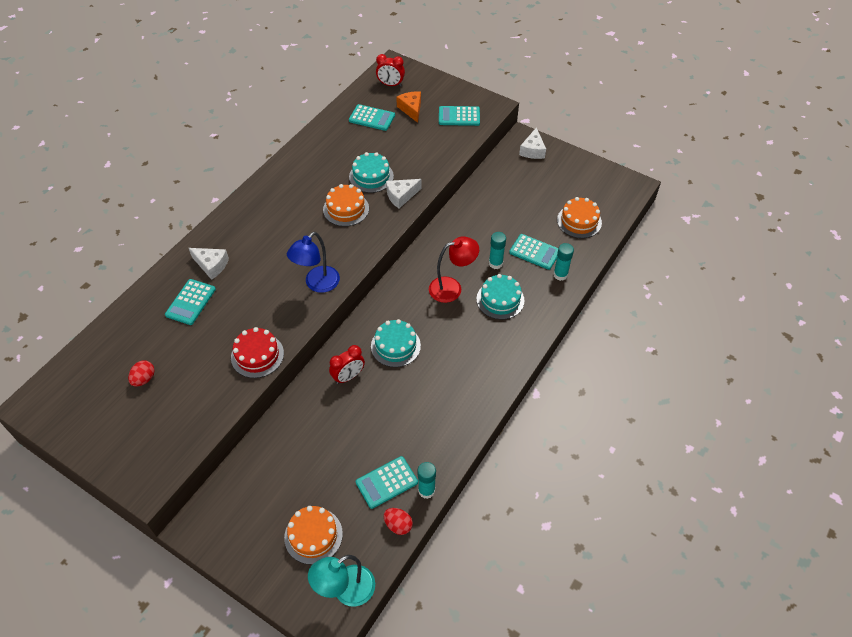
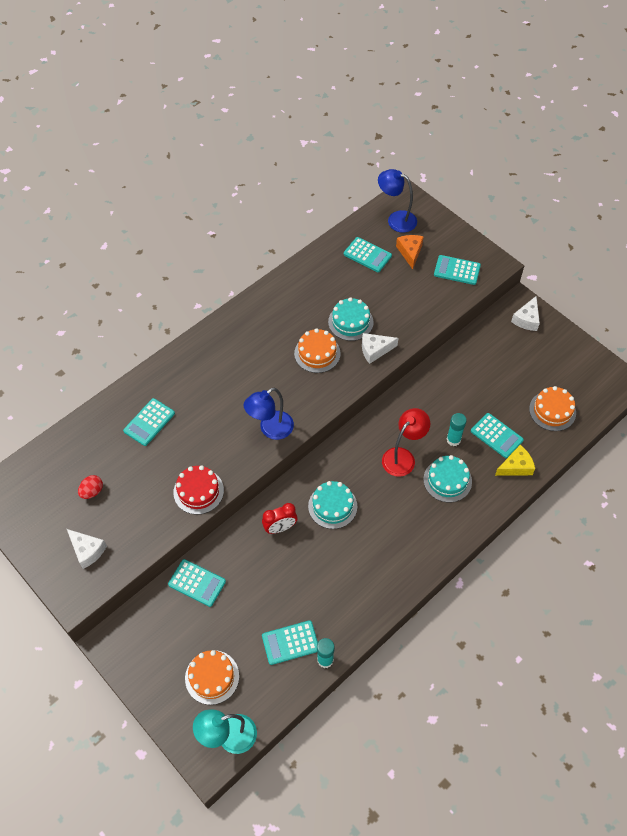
camera: 15 degrees right, 5 degrees up
white cheese [189,248,229,280] -> white cheese moved to [67,529,107,569]
red clock [376,54,405,87] -> blue lamp [378,169,417,233]
red egg [384,508,413,535] -> none
red lamp [429,237,479,303] -> red lamp turned 45 degrees counterclockwise [382,408,430,477]
turquoise glue stick [553,243,574,281] -> yellow cheese [495,445,535,476]
none -> turquoise calculator [168,559,226,607]

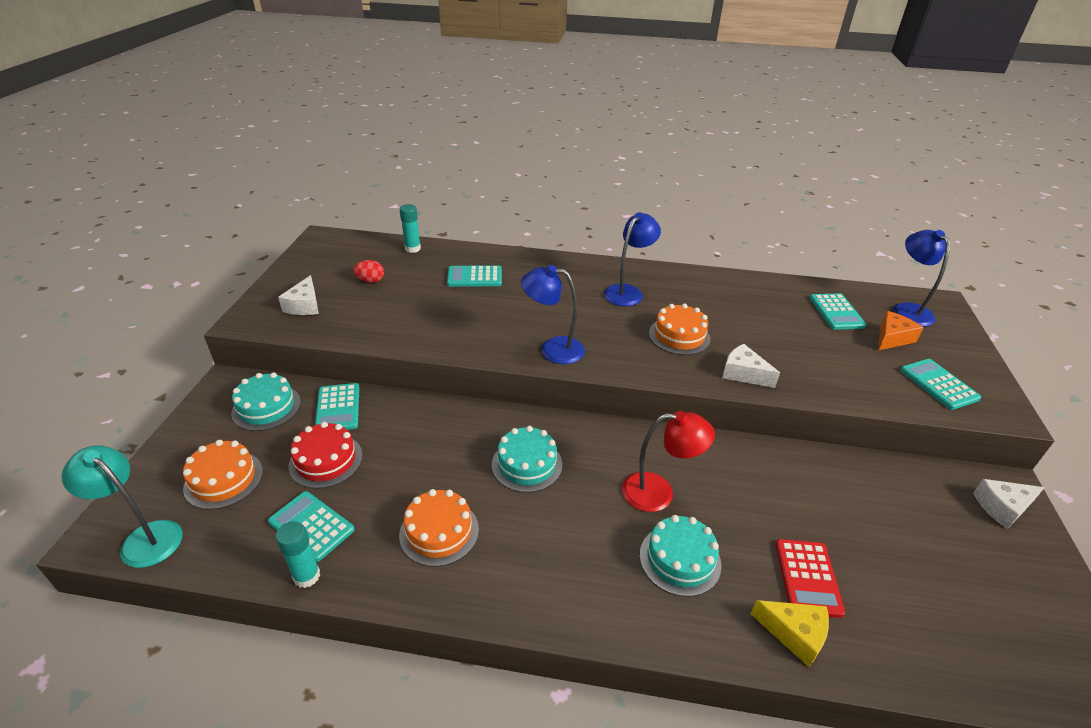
camera: 50 degrees right, 20 degrees down
red cake [173,465,224,515] -> red cake moved to [289,422,363,489]
red clock [262,503,297,534] -> none
turquoise cake [328,297,374,341] -> turquoise cake moved to [231,372,301,431]
turquoise glue stick [446,413,467,446] -> turquoise glue stick moved to [399,204,421,253]
turquoise calculator [471,413,524,458] -> red calculator [776,539,845,618]
orange cake [529,386,576,431] -> orange cake moved to [399,489,479,567]
none -> blue lamp [604,212,661,306]

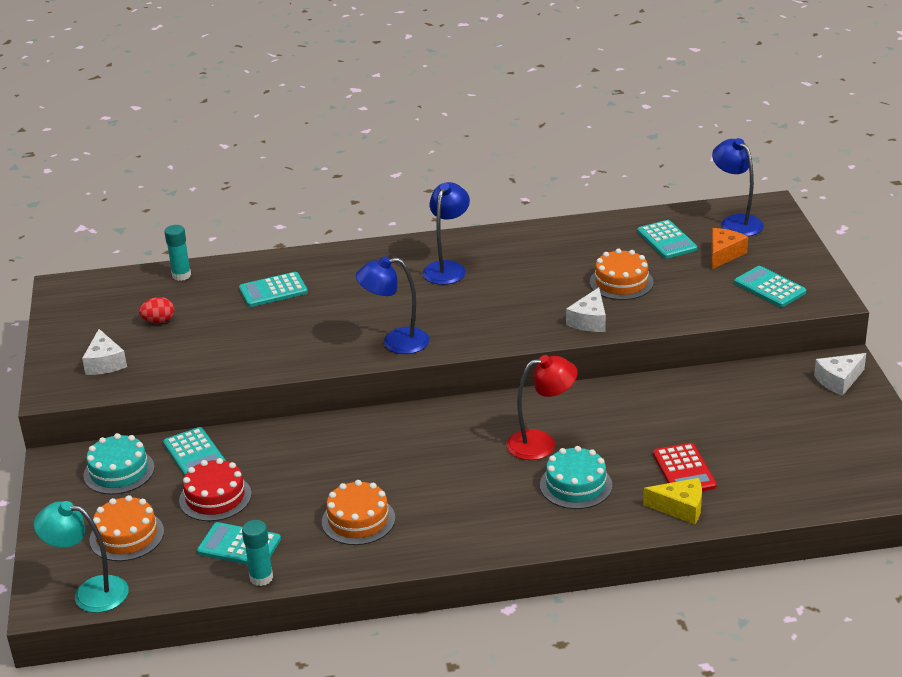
camera: 15 degrees left, 5 degrees down
turquoise cake [492,426,562,493] -> none
orange cake [649,303,710,355] -> orange cake moved to [590,249,654,300]
white cheese [722,344,780,388] -> white cheese turned 90 degrees counterclockwise [566,287,606,332]

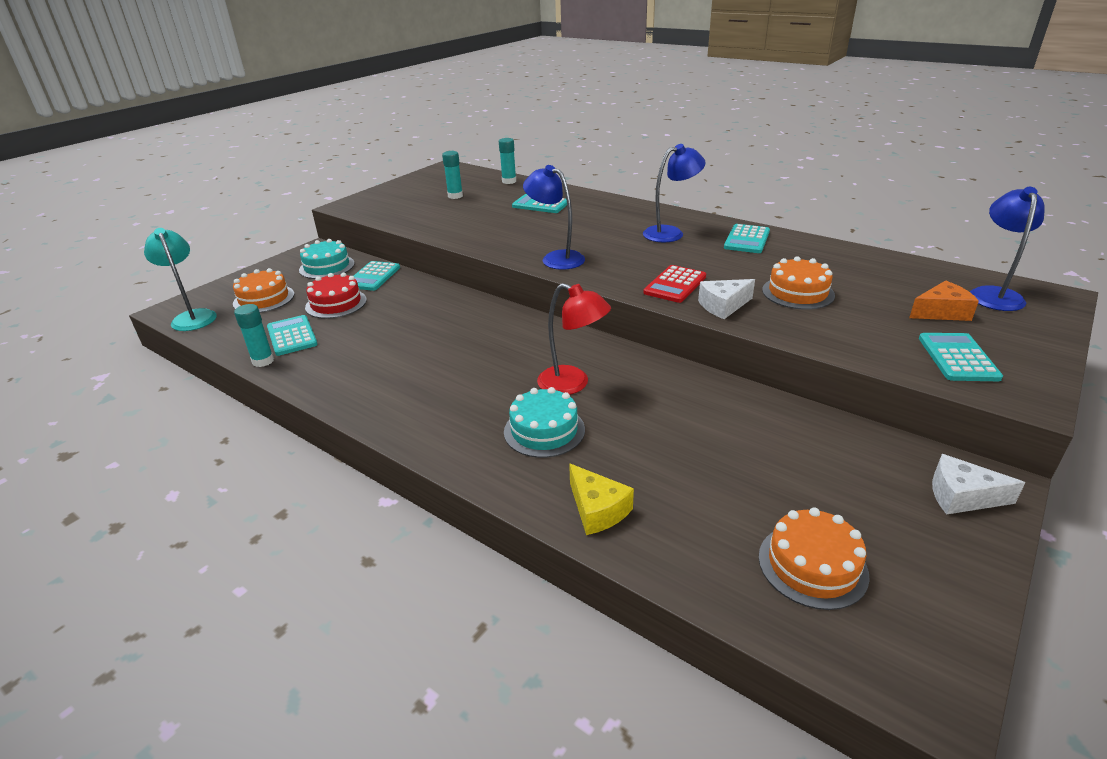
camera: 45 degrees right, 0 degrees up
white cheese [82,329,127,375] -> none
red egg [139,297,174,323] -> turquoise glue stick [442,151,463,199]
orange cake [322,480,395,545] -> orange cake moved to [759,507,870,610]
turquoise calculator [637,220,698,259] -> turquoise calculator moved to [724,224,770,253]
red calculator [653,443,717,491] -> red calculator moved to [643,265,706,303]

